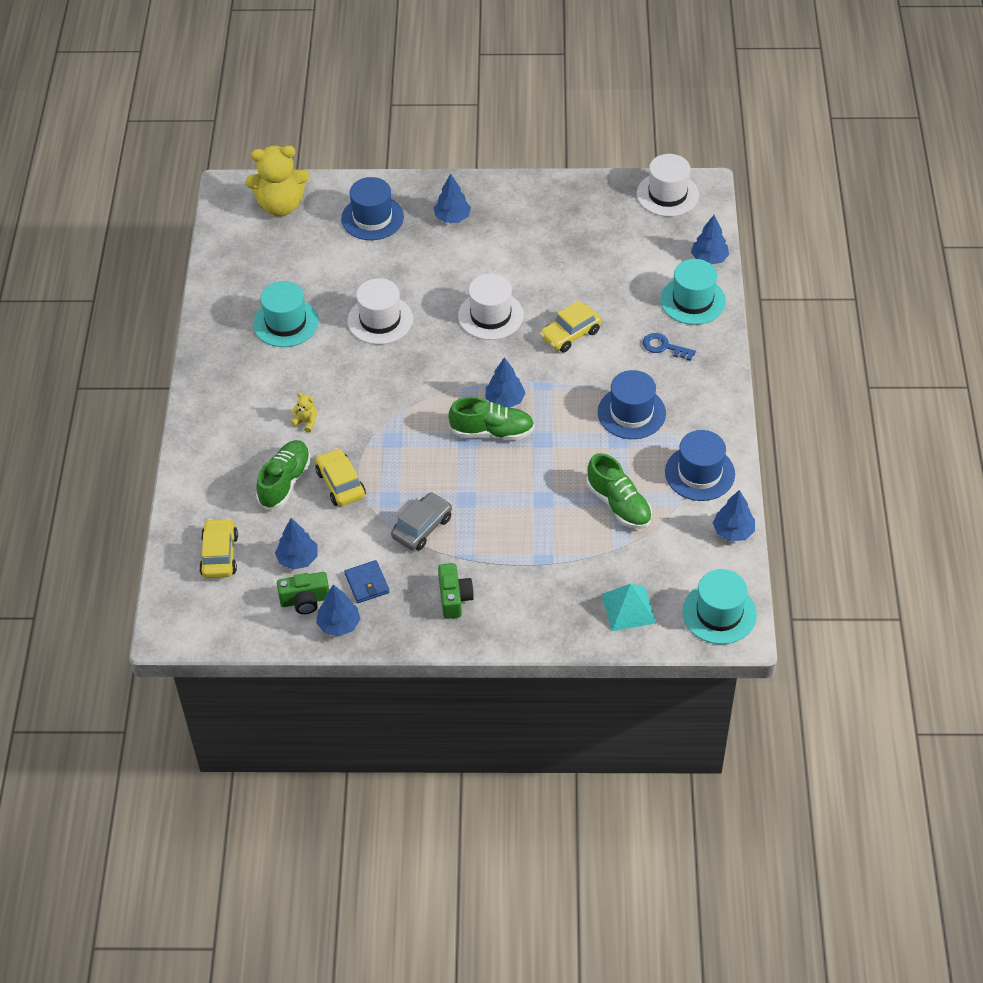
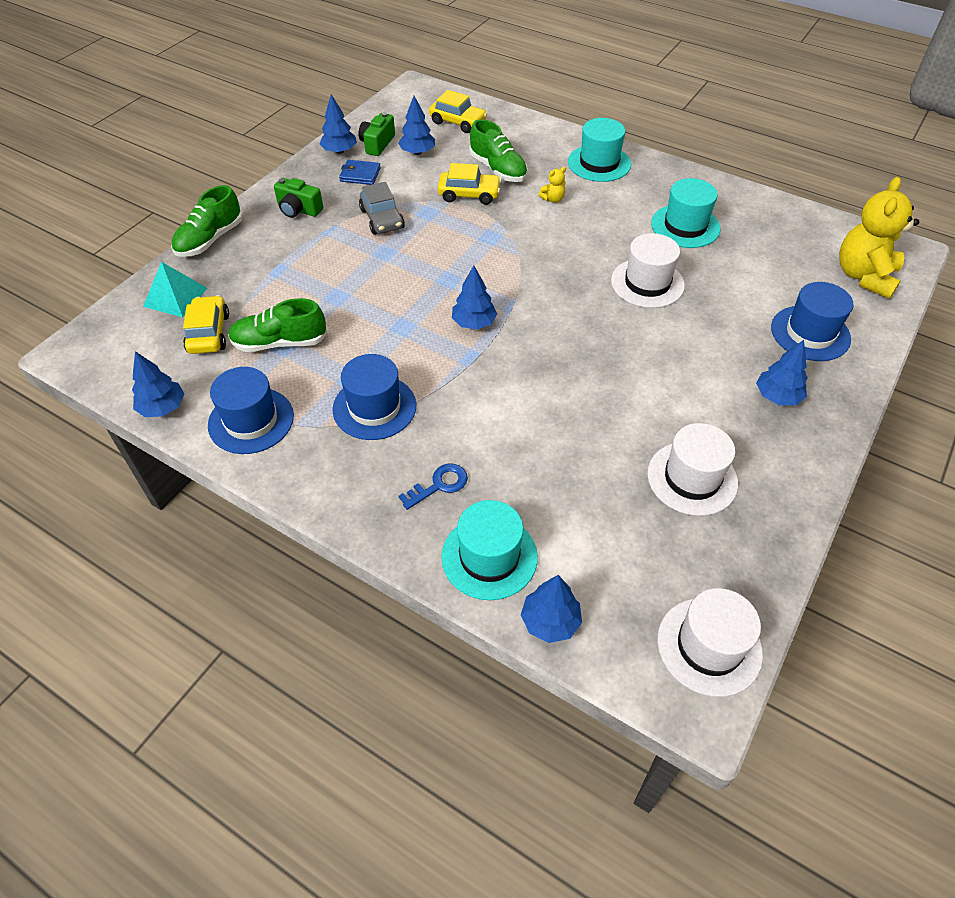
camera: 120 degrees right, 0 degrees up
green shoe [448,397,534,440] -> green shoe moved to [171,185,243,257]
white hat [458,274,524,340] -> white hat moved to [647,423,738,516]
yellow car [540,300,602,352] -> yellow car moved to [183,295,229,354]
turquoise hat [682,569,757,644] -> turquoise hat moved to [568,118,631,182]

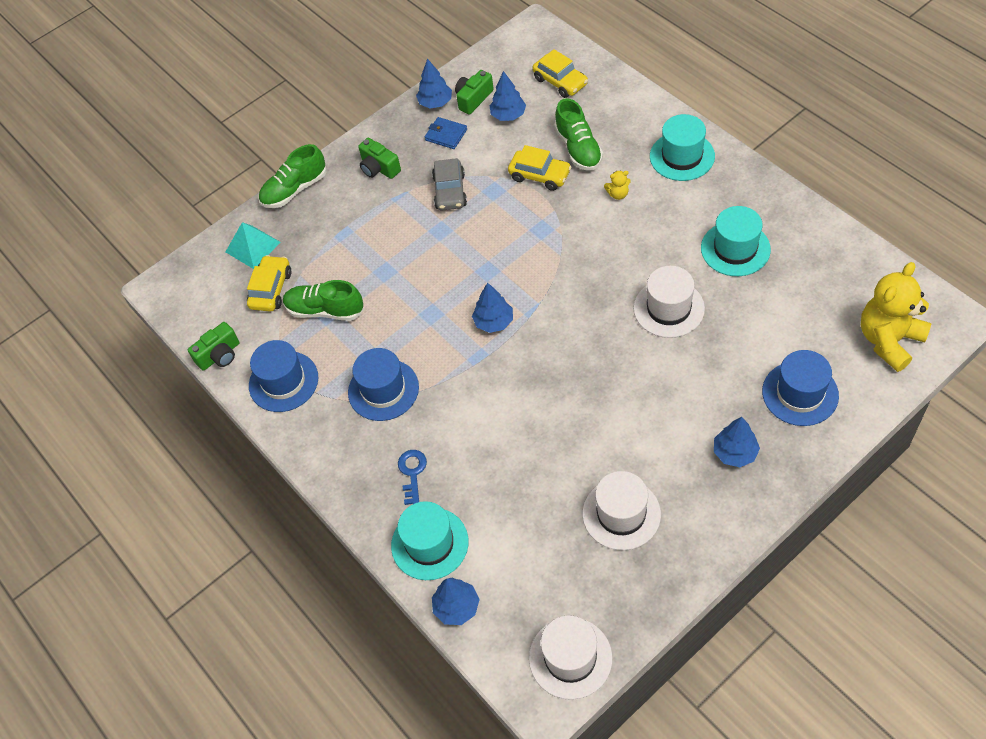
camera: 25 degrees right, 5 degrees up
blue tree [132,351,185,417] -> green camera [188,322,240,371]
blue key [398,464,468,510] -> blue key turned 75 degrees counterclockwise [398,450,427,505]

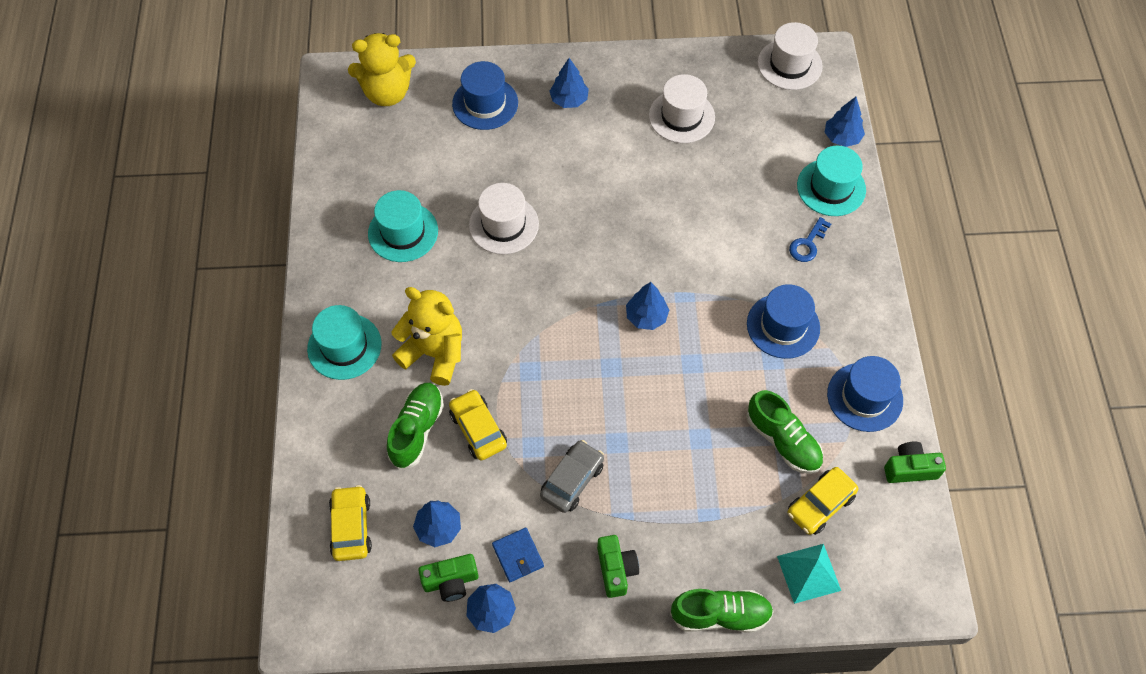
camera: 150 degrees left, 5 degrees up
yellow teddy bear [604,171,631,200] -> yellow teddy bear [391,287,462,386], size x2.45

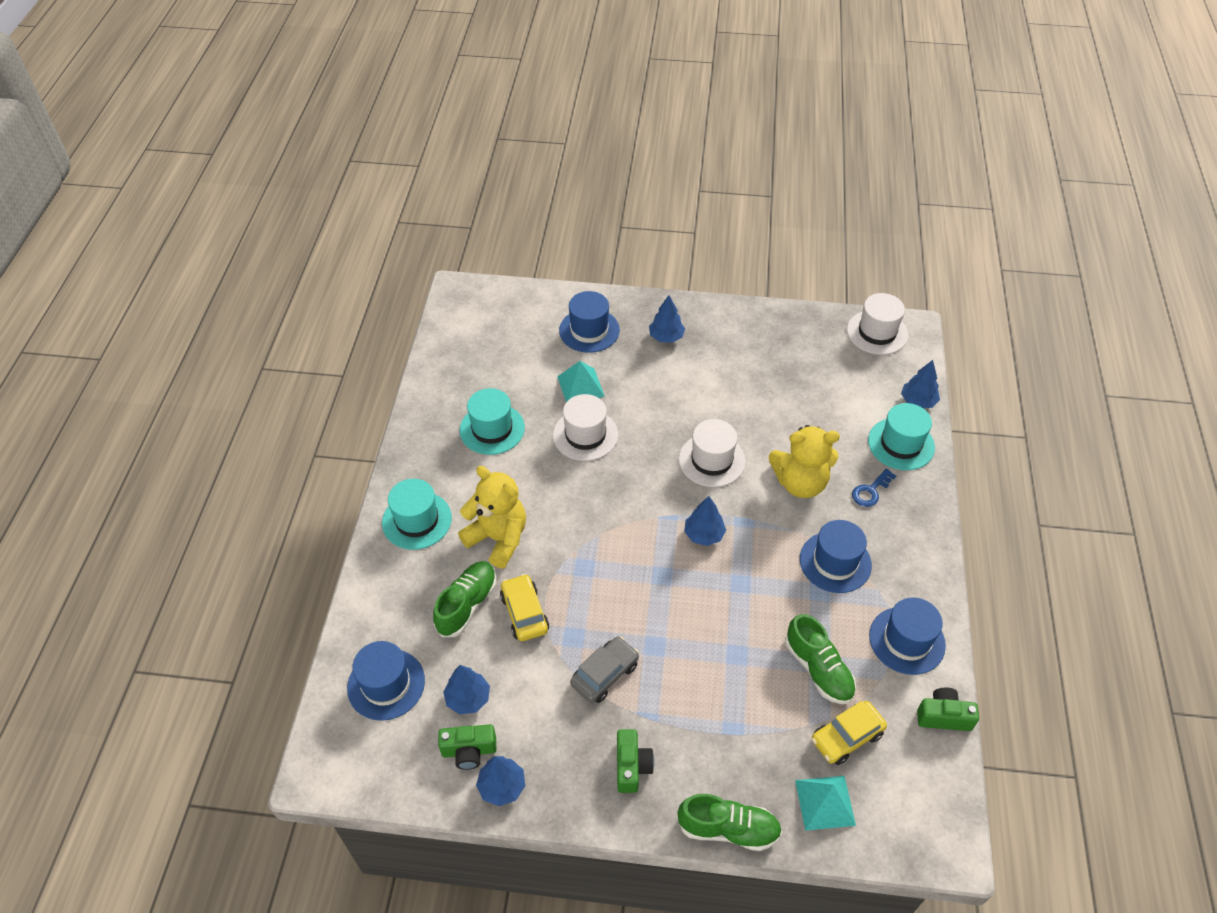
camera: 10 degrees right, 10 degrees down
yellow car [329,485,372,561] -> blue hat [347,641,425,721]
yellow teddy bear [348,33,416,106] -> yellow teddy bear moved to [769,425,840,498]
blue wallet [492,528,544,582] -> none
white hat [649,74,715,143] -> white hat moved to [679,419,746,487]
none -> turquoise pyramid [557,361,605,402]

